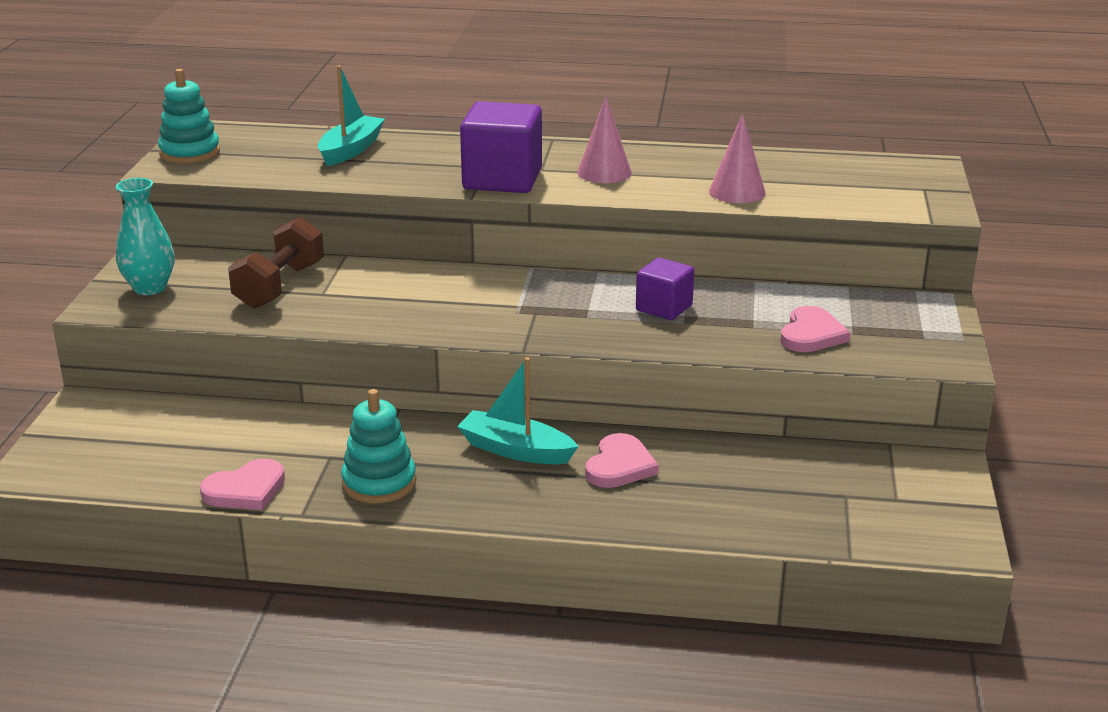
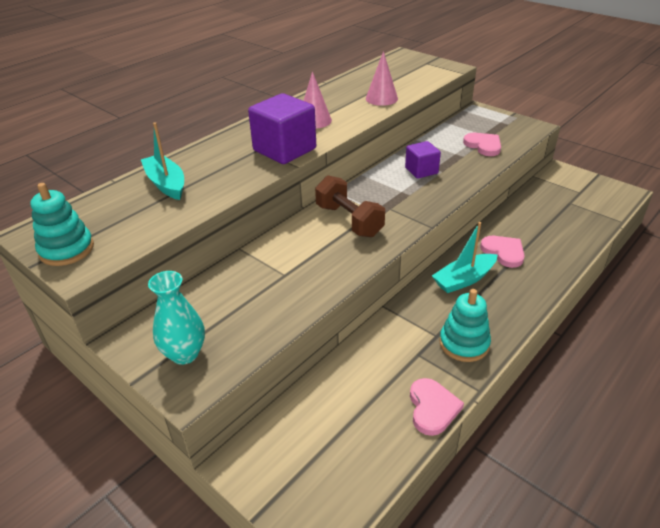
camera: 55 degrees left, 10 degrees up
brown dumbbell [228,217,324,309] -> brown dumbbell moved to [315,175,385,237]

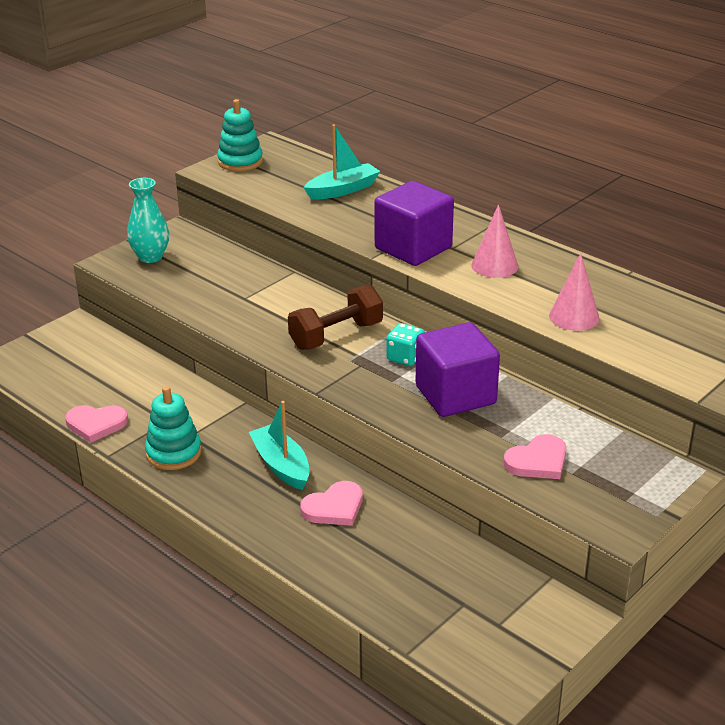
camera: 90 degrees right, 5 degrees down
purple cube [405,141,441,179] -> purple cube [416,322,500,417], size x1.71
none -> turquoise dice [386,323,425,366]

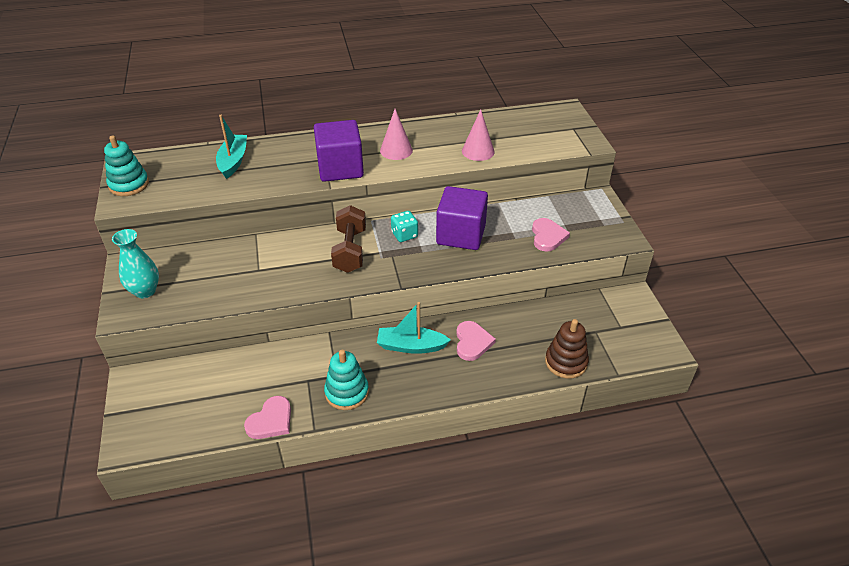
camera: 55 degrees left, 10 degrees up
none -> brown stacking toy [545,319,589,379]

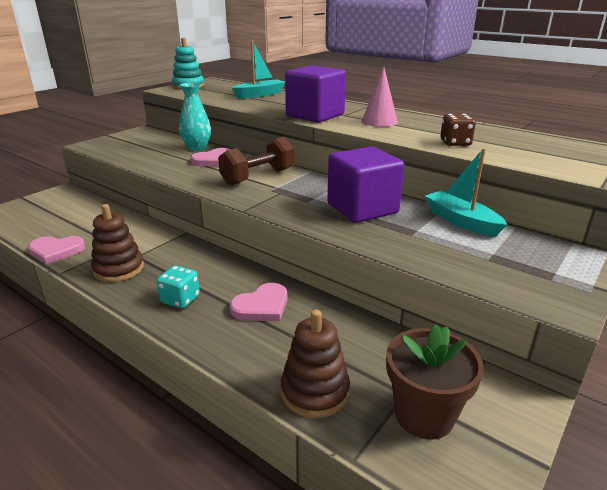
camera: 50 degrees right, 15 degrees down
turquoise vase [112,229,159,298] -> turquoise vase moved to [179,83,211,151]
turquoise stacking toy [324,350,369,410] -> brown stacking toy [91,204,144,282]
turquoise boat [377,302,451,354] -> turquoise boat moved to [425,148,507,237]
turquoise dice [391,211,418,242] -> turquoise dice moved to [157,265,200,308]
pink cone [462,109,495,161] -> brown dice [440,114,476,146]
pink heart [532,218,570,252] -> pink heart moved to [191,148,231,167]
none -> brown flower pot [386,324,484,439]

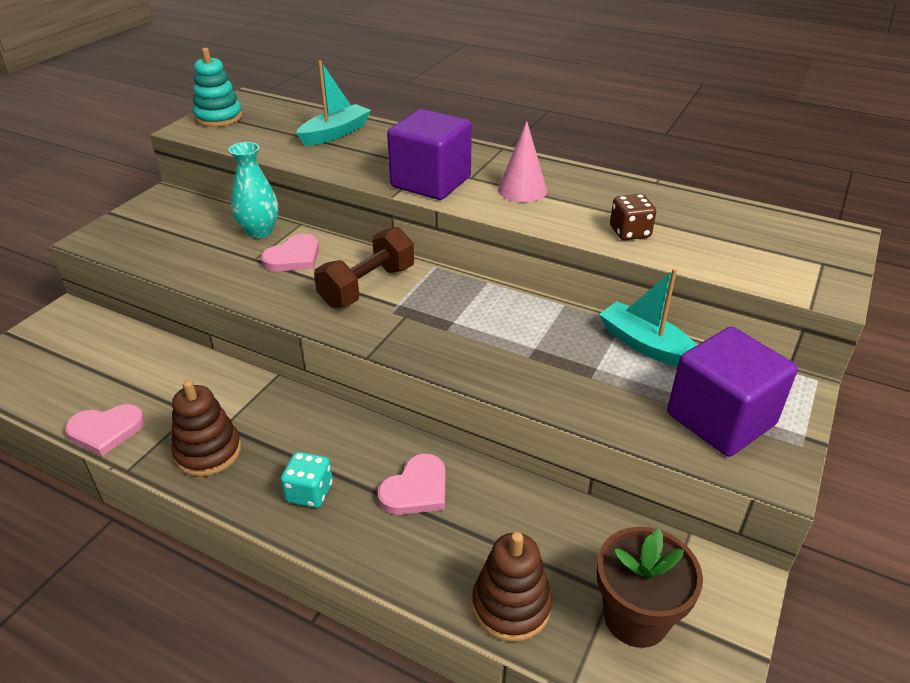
camera: 10 degrees left, 10 degrees up
purple cube [327,147,404,223] -> purple cube moved to [667,327,798,457]

